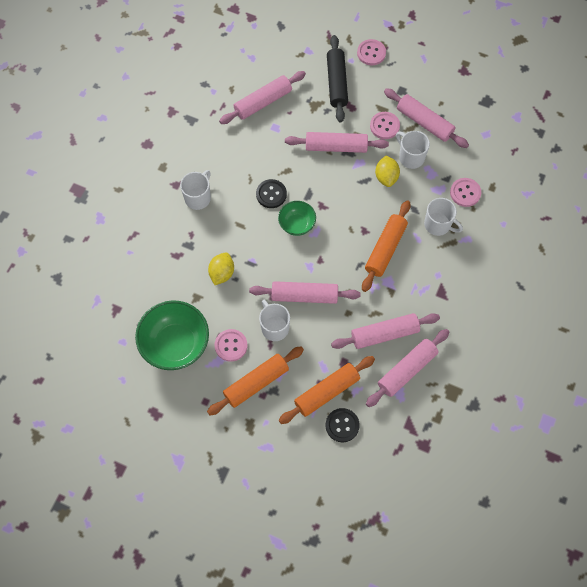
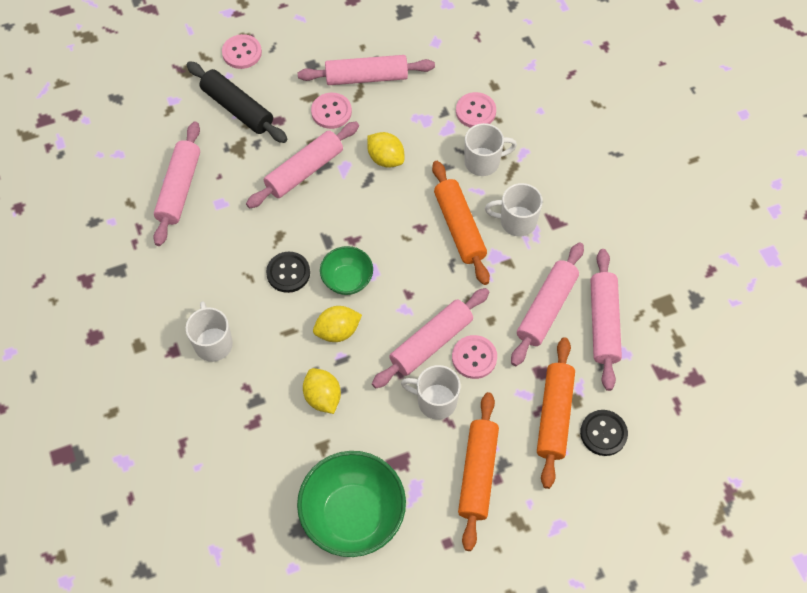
camera: 45 degrees left, 5 degrees down
pink button [215,329,248,362] -> pink button moved to [452,335,497,379]
white mug [396,131,430,169] -> white mug moved to [485,183,543,236]
none -> yellow lemon [313,306,362,342]

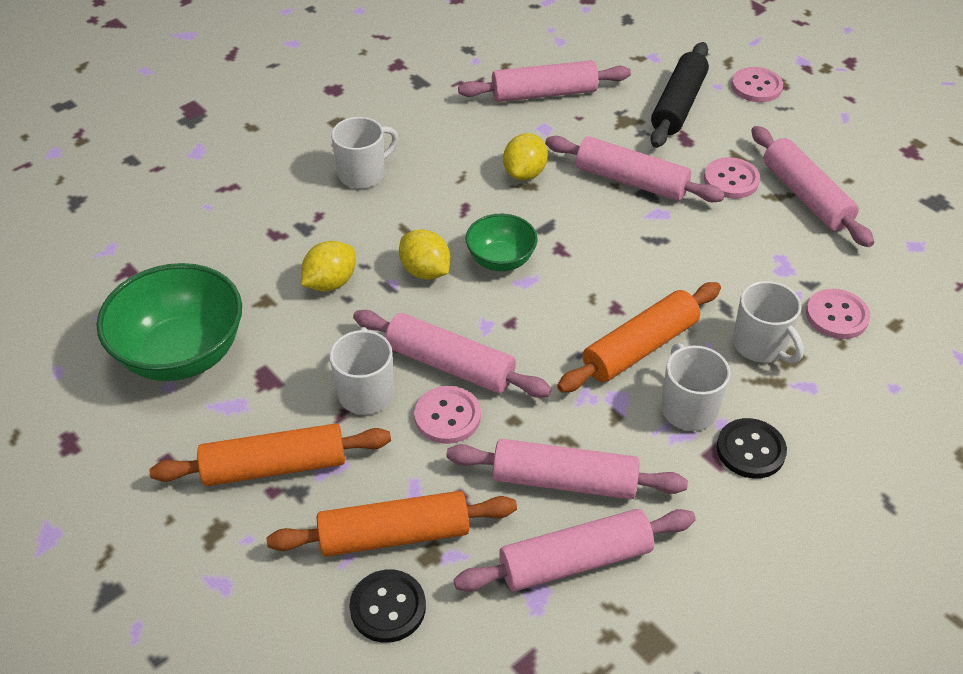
camera: 70 degrees right, 15 degrees down
black button [266,252,310,293] -> black button moved to [717,418,787,479]
yellow lemon [367,132,404,168] -> yellow lemon moved to [503,133,548,181]

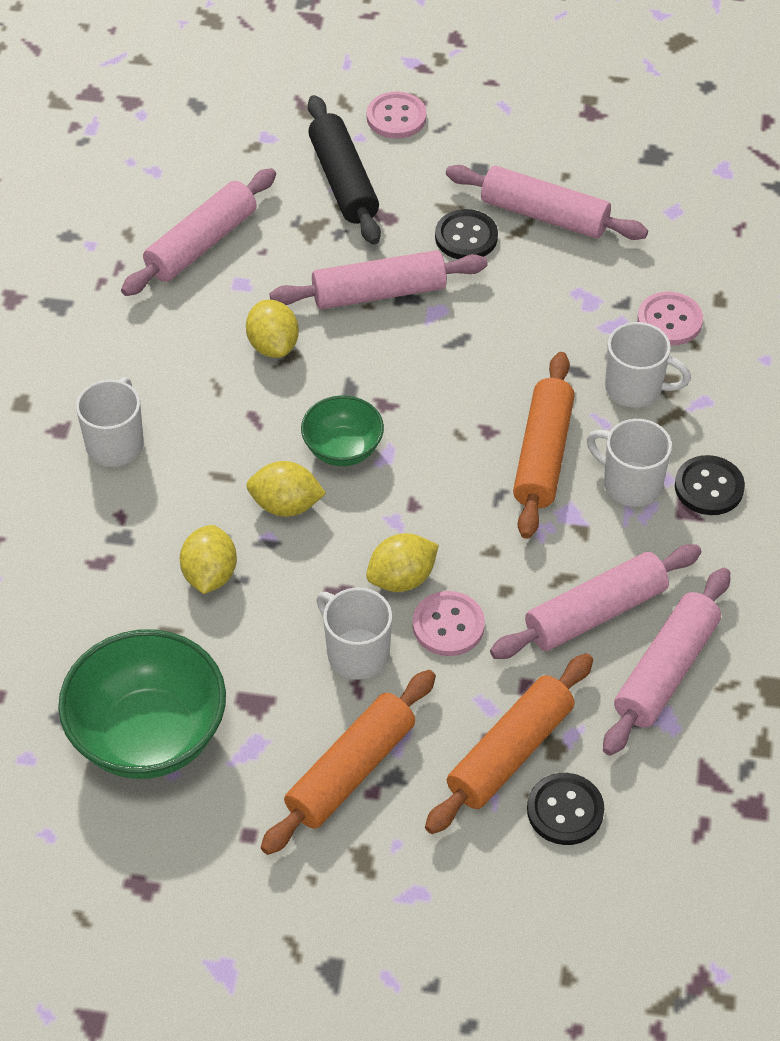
camera: 40 degrees left, 5 degrees up
pink rolling pin [353,310,552,398] -> yellow lemon [366,533,439,592]
pink button [704,157,760,199] -> black button [435,209,498,259]

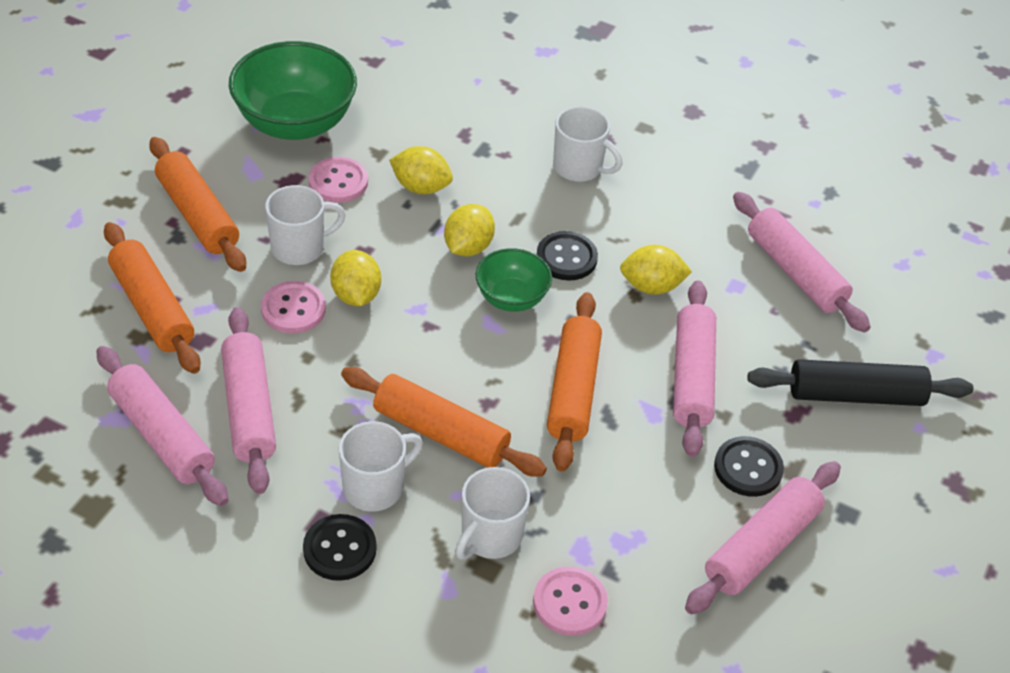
camera: 105 degrees right, 5 degrees down
pink button [367,92,427,139] -> pink button moved to [309,157,368,203]
black button [527,773,604,845] -> black button moved to [537,231,598,281]
none -> orange rolling pin [547,292,602,472]

